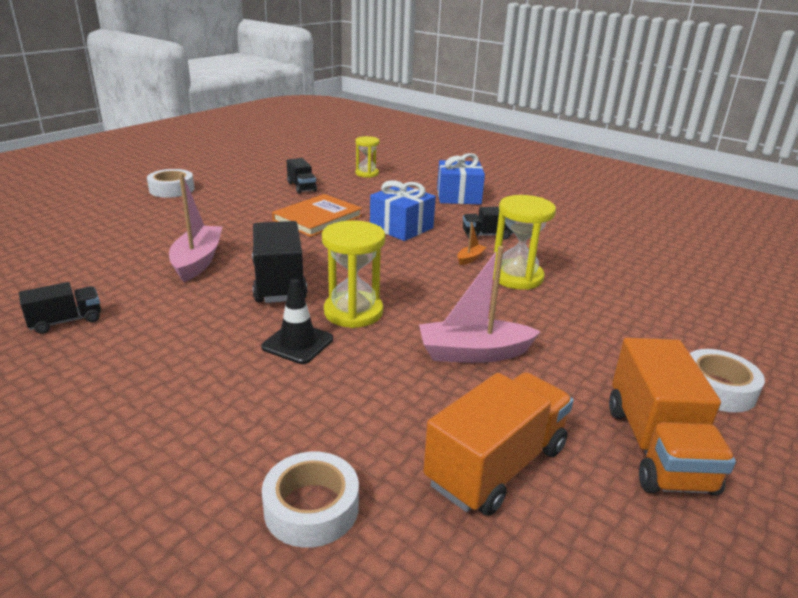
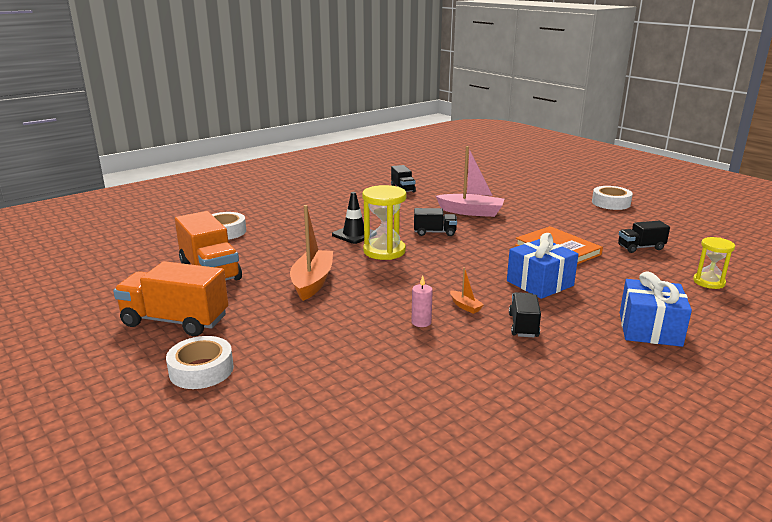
camera: 105 degrees right, 5 degrees down
black truck [252,221,307,303] -> black truck [414,208,457,236], size x0.55
pink boat [419,246,541,363] -> orange boat [290,205,333,301]
yellow hourglass [493,195,556,290] -> pink candle [412,276,433,327]

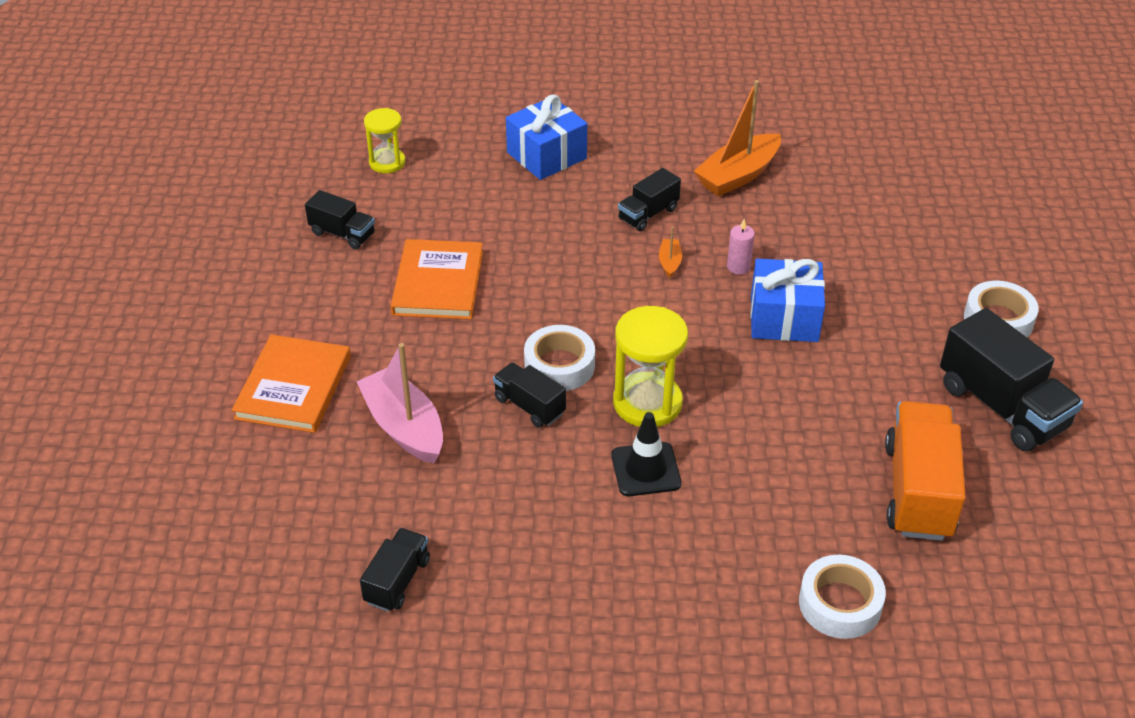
camera: 140 degrees left, 20 degrees up
orange truck [113,261,229,336] -> black truck [940,308,1083,452]
orange boat [290,205,333,301] -> orange boat moved to [694,80,781,196]
blue gift [507,233,578,299] -> blue gift moved to [750,259,825,342]
white tape [592,186,633,210] -> white tape moved to [524,325,595,391]
none -> orange book [232,334,351,433]

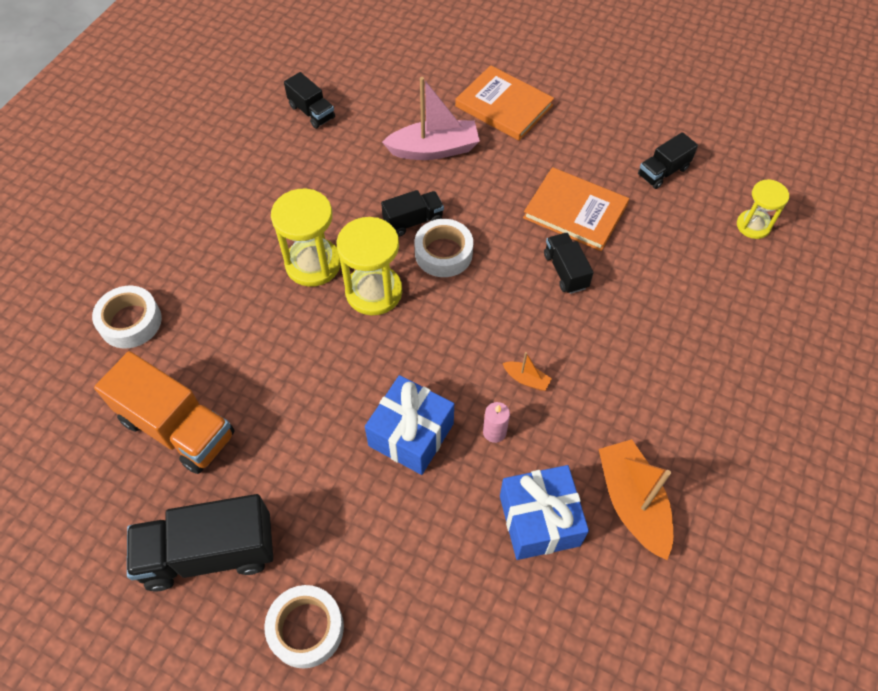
camera: 115 degrees right, 15 degrees up
blue gift [506,94,587,180] -> blue gift moved to [500,465,589,560]
black traffic cone [611,412,682,496] -> yellow hourglass [271,189,341,287]
black truck [618,168,681,231] -> black truck moved to [544,233,594,294]

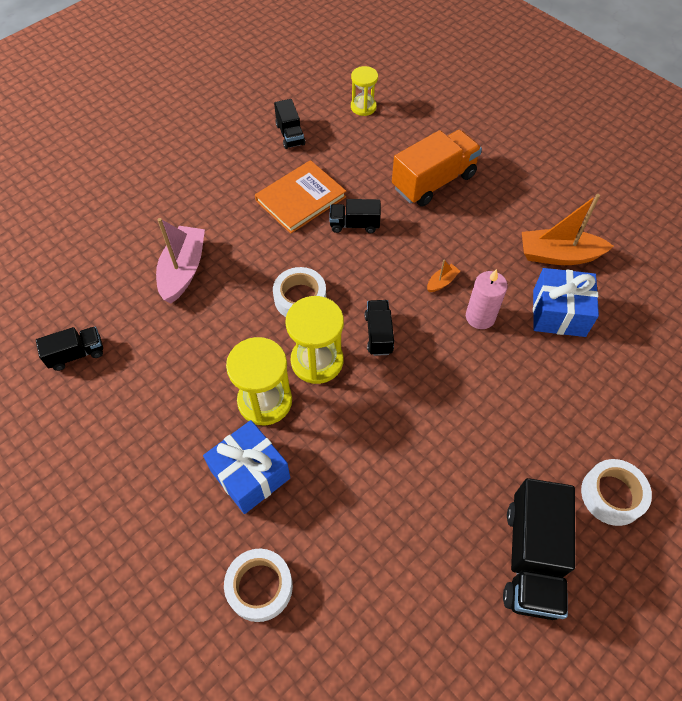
camera: 70 degrees left, 0 degrees up
orange truck [94,351,234,474] -> orange truck moved to [392,130,482,207]
blue gift [365,375,454,475] -> blue gift moved to [203,420,290,514]
black truck [381,190,444,237] -> black truck moved to [365,300,394,356]
orange book [455,65,554,141] -> none
pink candle [483,402,510,443] -> pink candle [466,269,508,329], size x1.57

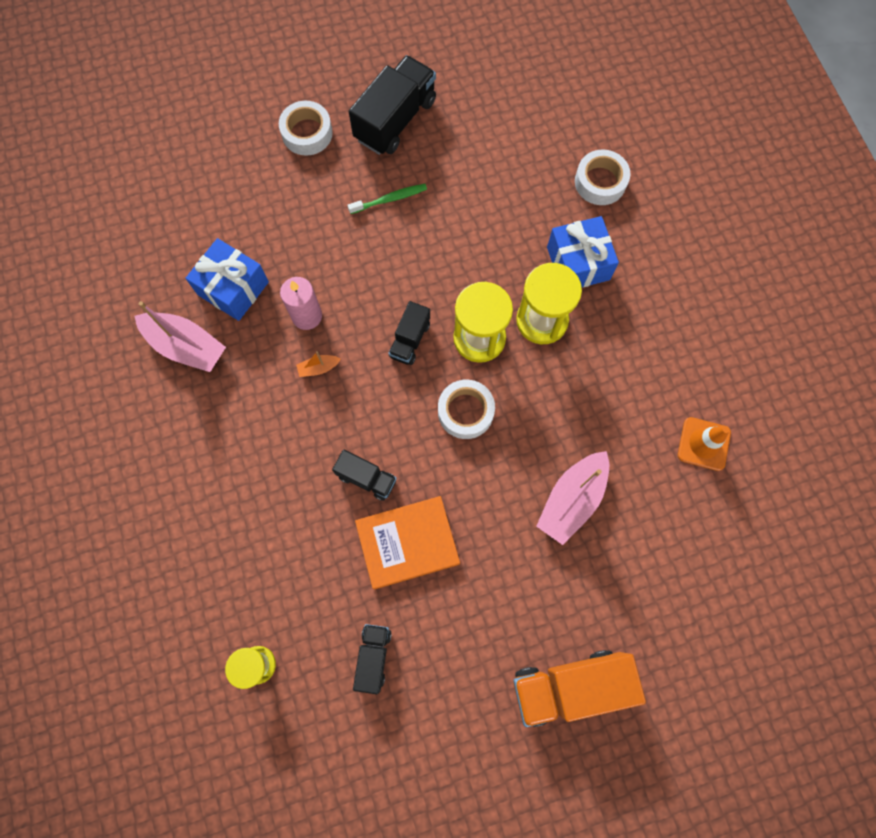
camera: 155 degrees left, 15 degrees up
black truck [36,327,103,371] -> orange traffic cone [678,417,731,471]
orange truck [392,130,482,207] -> orange truck moved to [513,650,646,727]
orange boat [522,194,614,265] -> pink boat [135,301,226,372]
none -> green toothbrush [348,184,427,214]

